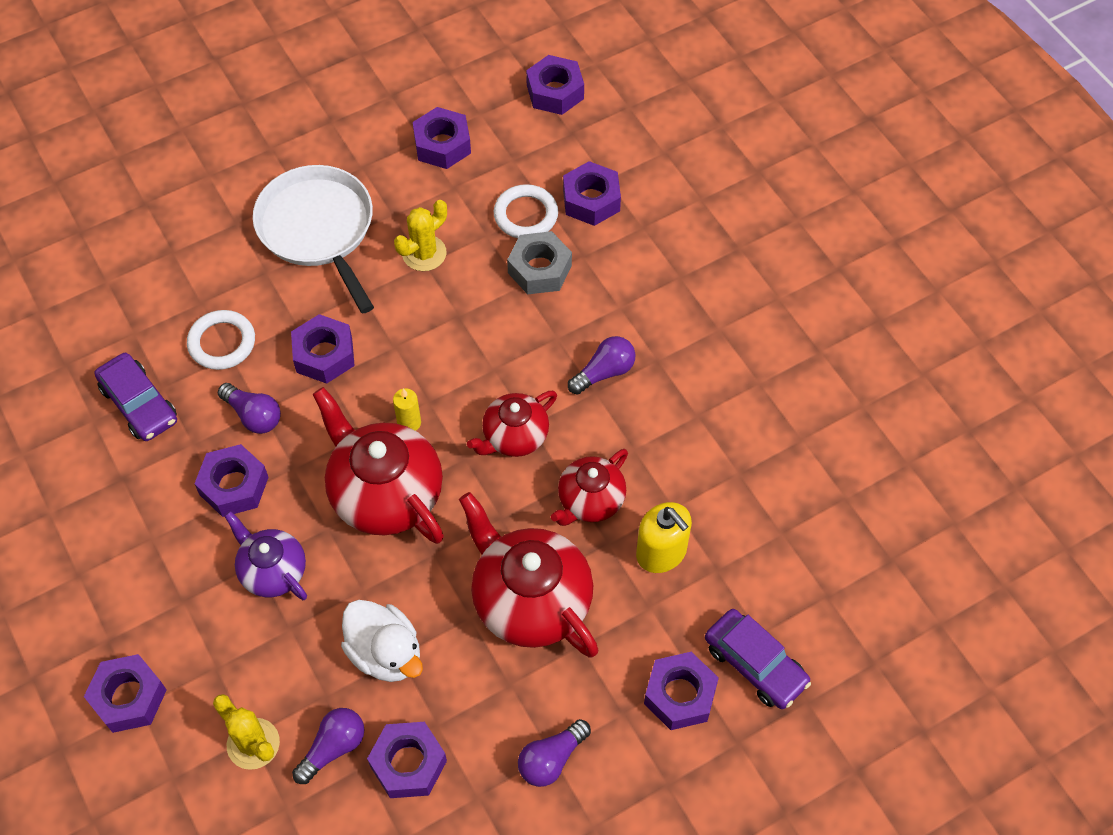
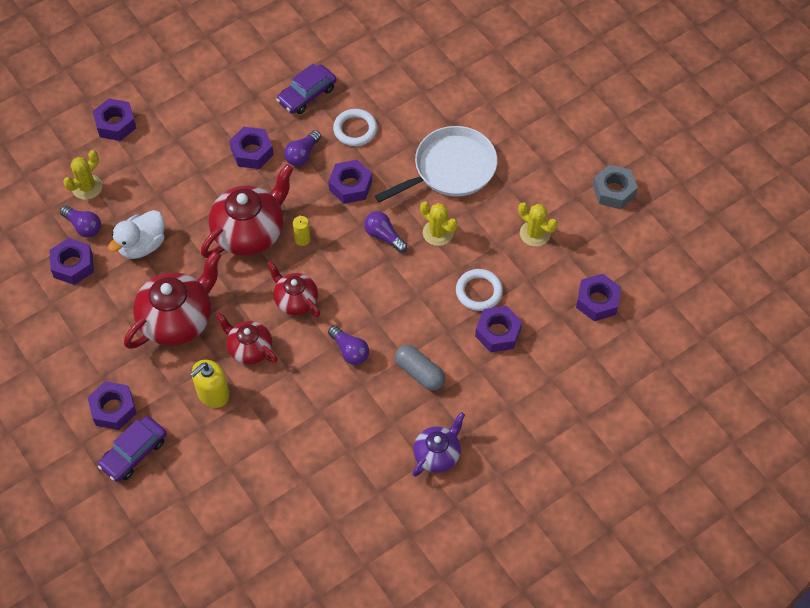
camera: 85 degrees right, 0 degrees up
purple teapot [224,511,307,600] -> purple teapot moved to [412,412,465,477]
purple nut [413,107,471,169] -> yellow cactus [518,202,558,247]
grey nut [507,231,572,294] -> grey nut moved to [593,165,638,209]
purple light bulb [518,719,591,787] -> purple light bulb moved to [364,211,407,253]
none -> grey capsule [395,345,445,391]

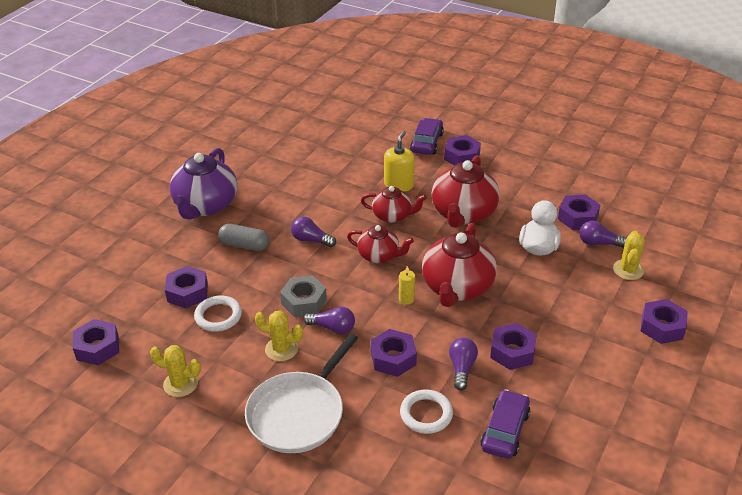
camera: 155 degrees right, 20 degrees down
purple teapot [412,412,465,477] -> purple teapot [170,148,237,219], size x1.70
grey nut [593,165,638,209] -> grey nut moved to [280,275,327,317]

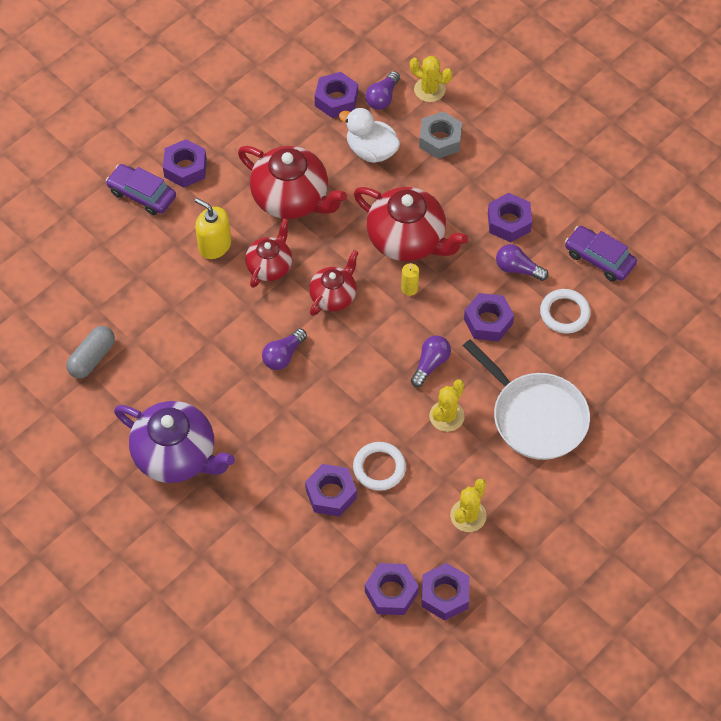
camera: 75 degrees left, 20 degrees up
grey capsule [218,224,269,251] -> grey capsule moved to [66,326,115,378]
grey nut [280,275,327,317] -> grey nut moved to [419,111,462,159]
purple nut [641,299,688,344] -> purple nut moved to [422,563,470,621]

